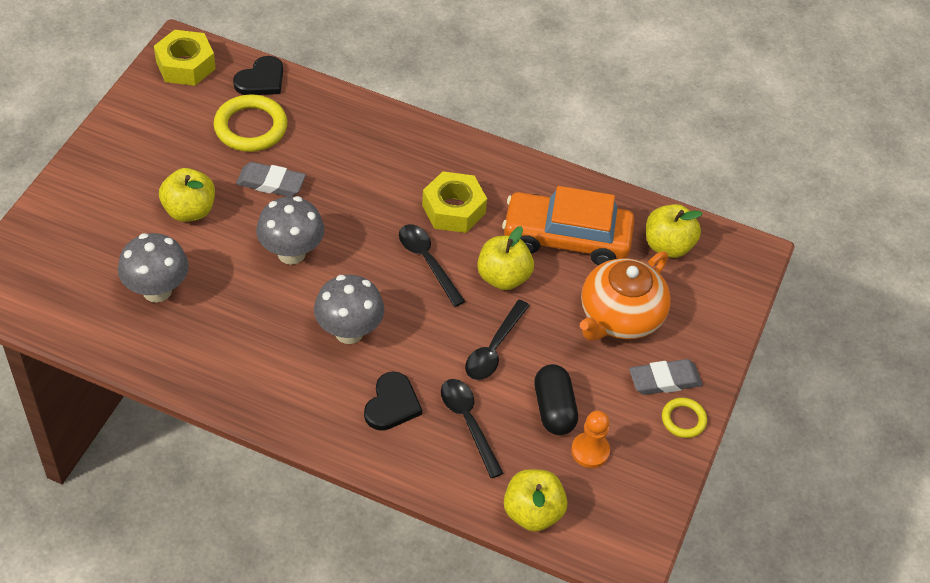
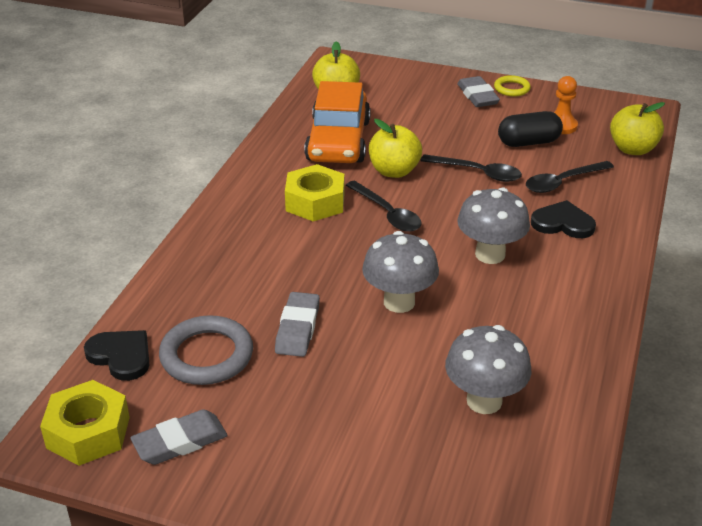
camera: 90 degrees left, 15 degrees down
yellow apple [159,168,215,222] -> none
yellow ring [213,95,288,152] -> grey ring [159,315,253,385]
black spoon [399,224,466,307] -> black spoon turned 90 degrees counterclockwise [346,181,422,232]
orange teapot [580,251,671,341] -> none
none -> grey eraser [130,409,228,465]

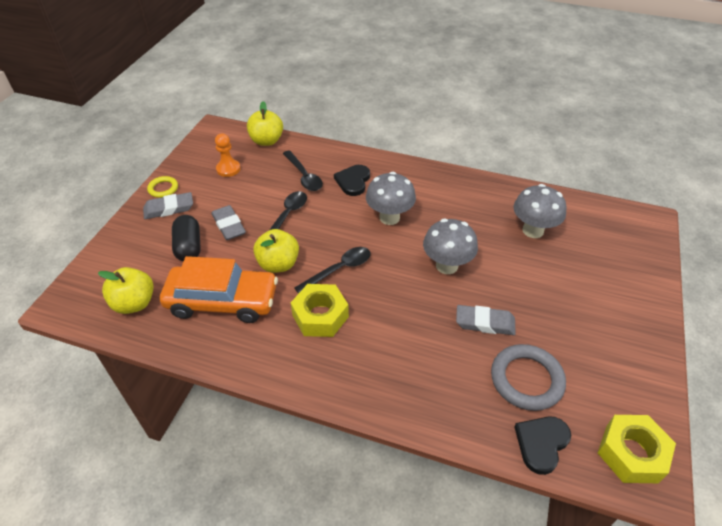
camera: 90 degrees left, 10 degrees up
grey eraser [130,409,228,465] -> grey eraser moved to [211,205,246,240]
black capsule [498,111,563,147] -> black capsule moved to [172,215,201,261]

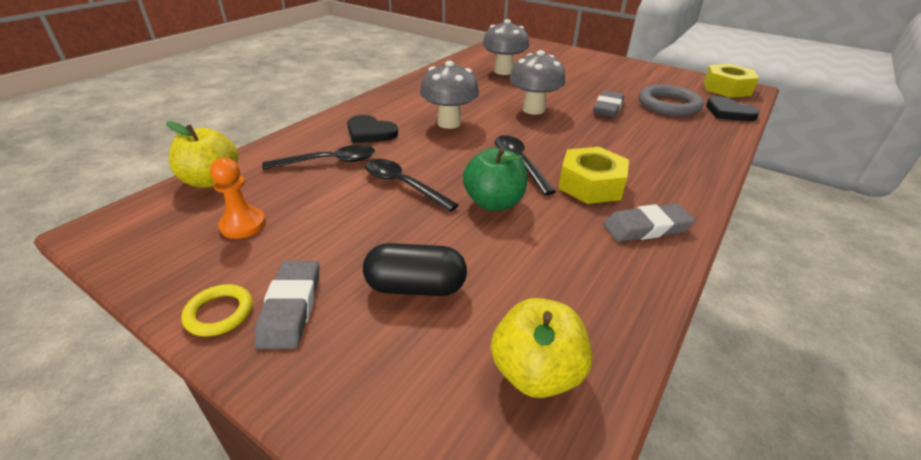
camera: 75 degrees left, 10 degrees down
orange car [160,256,278,323] -> none
grey eraser [211,205,246,240] -> grey eraser moved to [603,203,695,242]
yellow apple [253,229,299,273] -> green apple [463,147,527,211]

